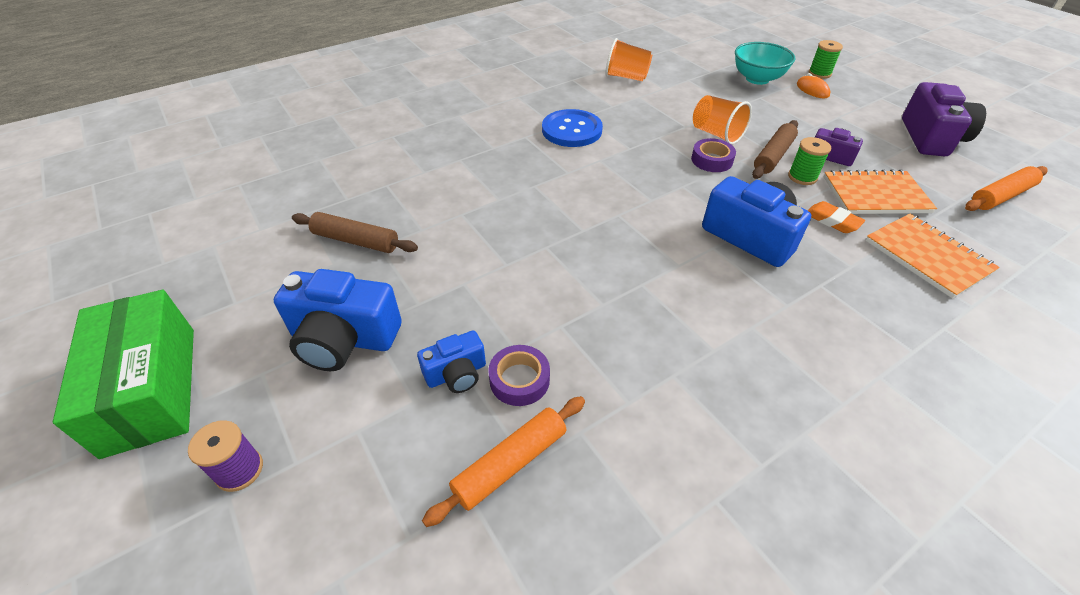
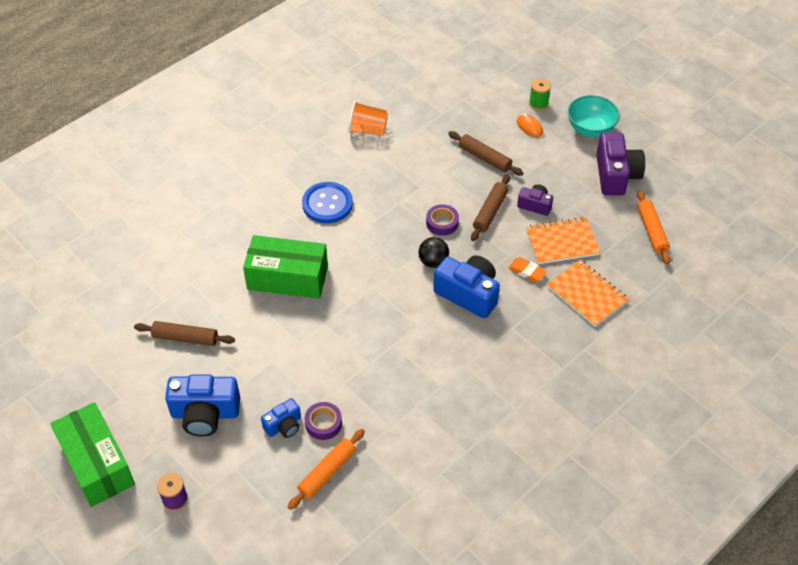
camera: 10 degrees left, 5 degrees up
orange cup [693,95,752,145] -> none
turquoise bowl [735,42,796,85] -> turquoise bowl moved to [568,95,620,137]
green spool [788,137,831,185] -> none
orange rolling pin [965,166,1047,211] -> orange rolling pin turned 60 degrees counterclockwise [637,190,671,264]
none -> green box [243,235,328,299]
none -> black ball [418,237,449,268]
none -> brown rolling pin [448,131,523,176]

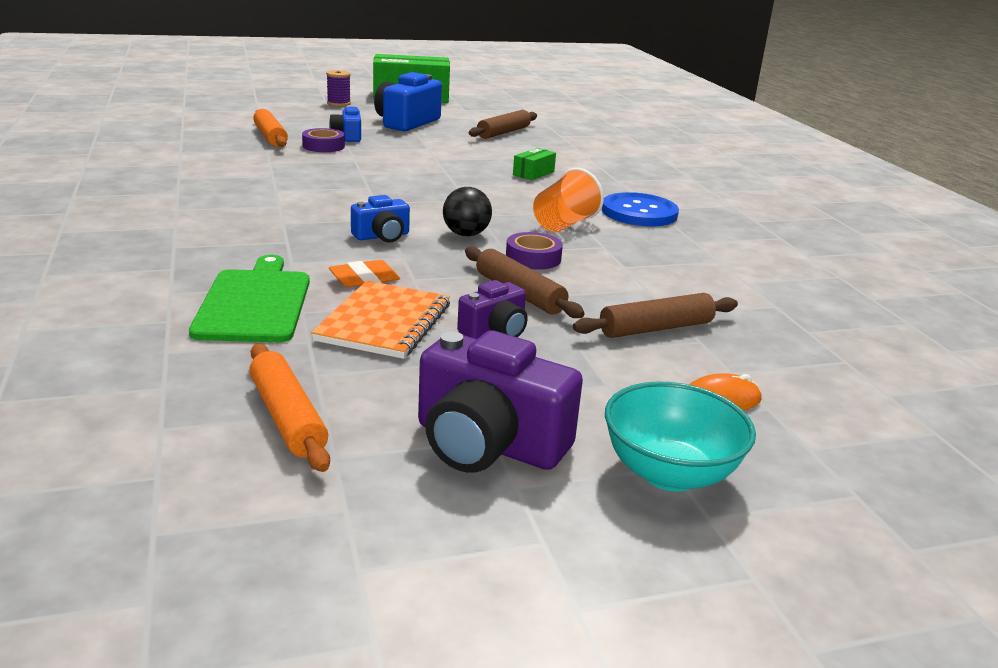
camera: 115 degrees right, 25 degrees down
green box [243,235,328,299] -> green box [513,148,556,180], size x0.43
orange cup [348,101,388,136] -> orange cup moved to [533,168,604,232]
blue camera [433,255,500,318] -> blue camera [351,195,410,242], size x0.56
green spool [529,78,551,111] -> none
orange notebook [547,260,628,327] -> green cutting board [189,255,310,342]
orange rolling pin [637,190,671,264] -> orange rolling pin turned 45 degrees clockwise [249,344,330,472]

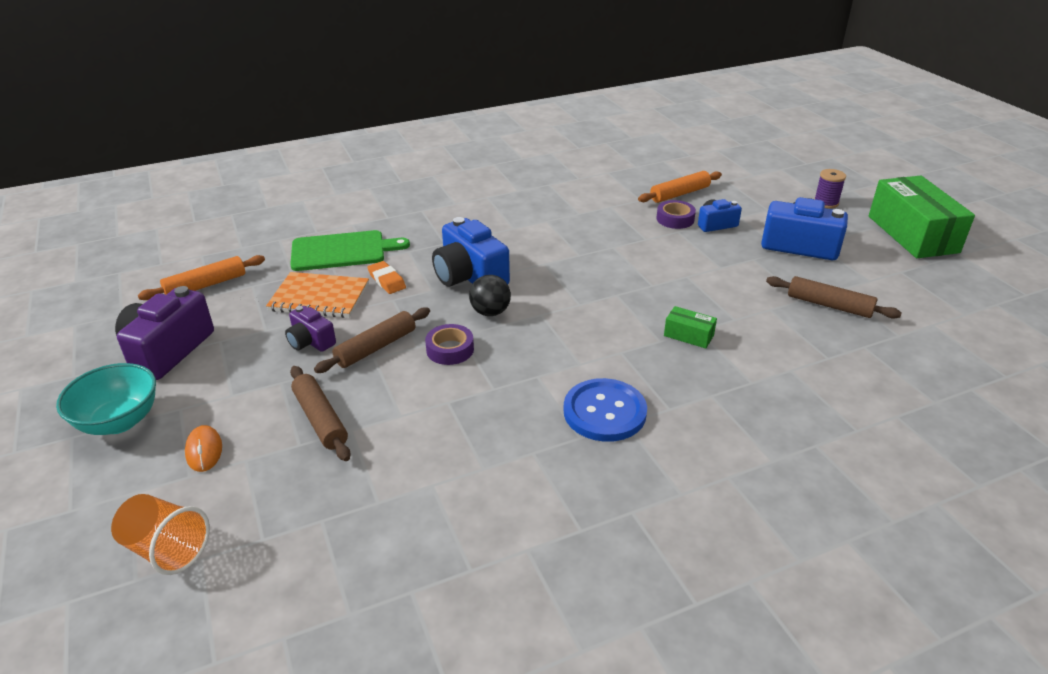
camera: 85 degrees right, 10 degrees up
blue camera [351,195,410,242] -> blue camera [432,217,510,287], size x1.80
orange cup [533,168,604,232] -> orange cup moved to [111,494,210,575]

